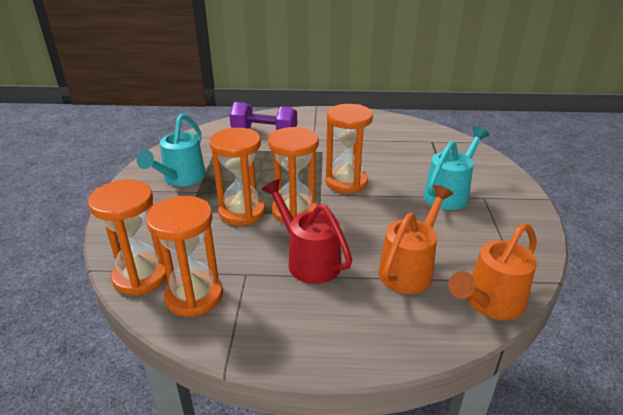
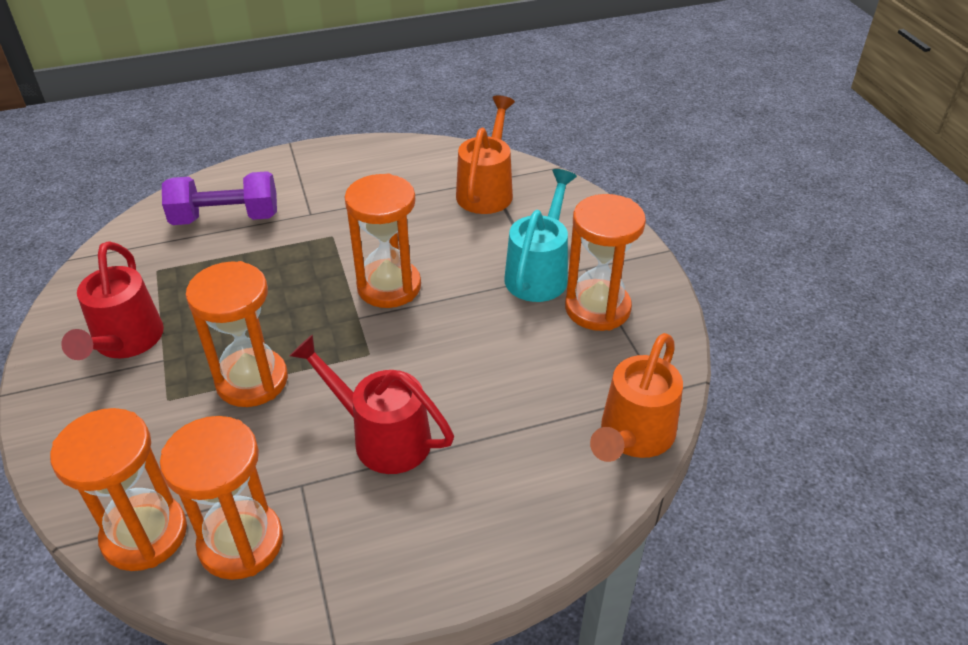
camera: 20 degrees left, 10 degrees up
turquoise watering can [137,114,206,187] -> red watering can [61,241,164,360]
orange hourglass [268,127,319,223] -> orange hourglass moved to [565,194,646,331]
orange watering can [378,185,453,294] -> orange watering can moved to [456,95,515,214]

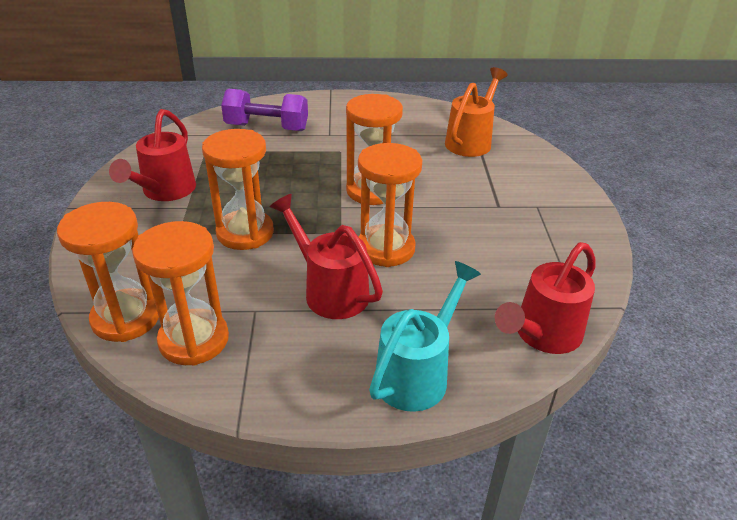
camera: 15 degrees right, 5 degrees down
turquoise watering can [504,169,577,302] -> turquoise watering can moved to [369,261,481,412]
orange hourglass [565,194,646,331] -> orange hourglass moved to [358,143,422,267]
orange watering can [590,333,683,462] -> red watering can [495,242,596,354]

